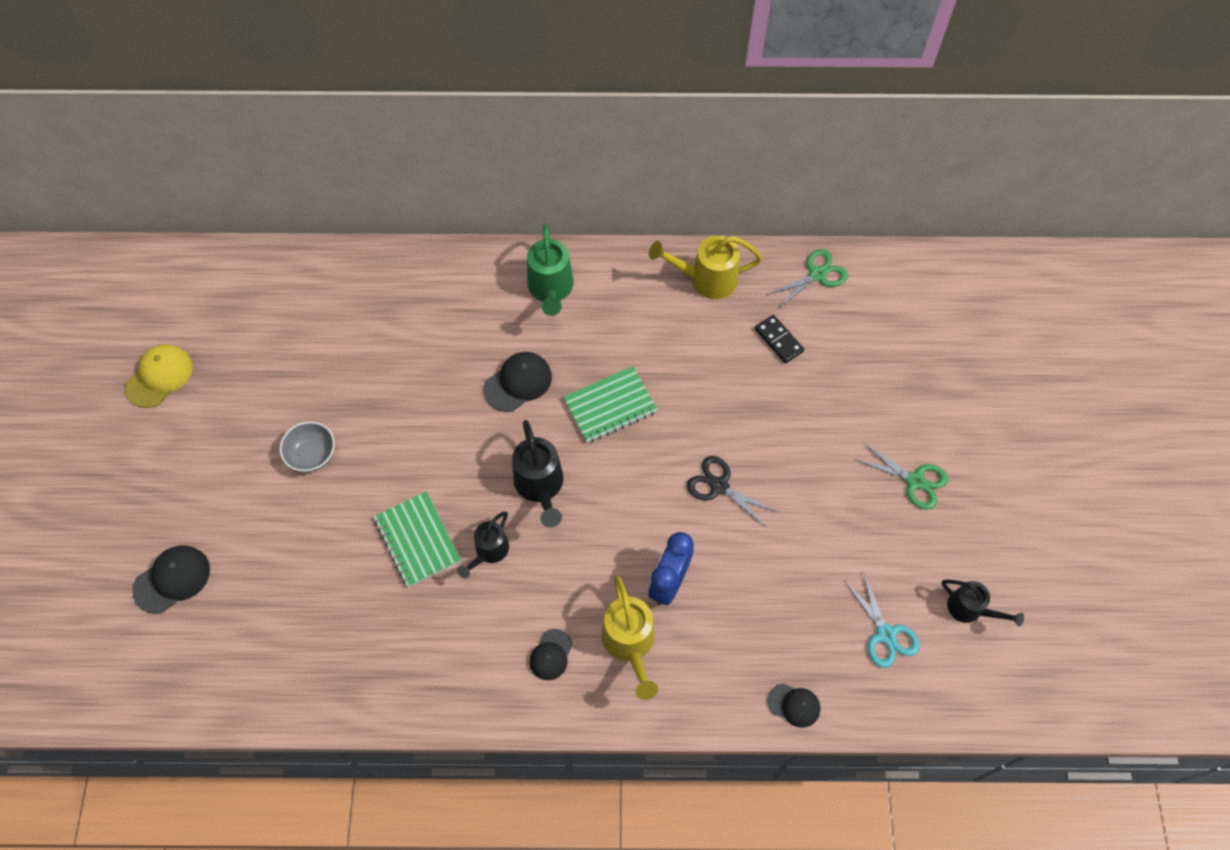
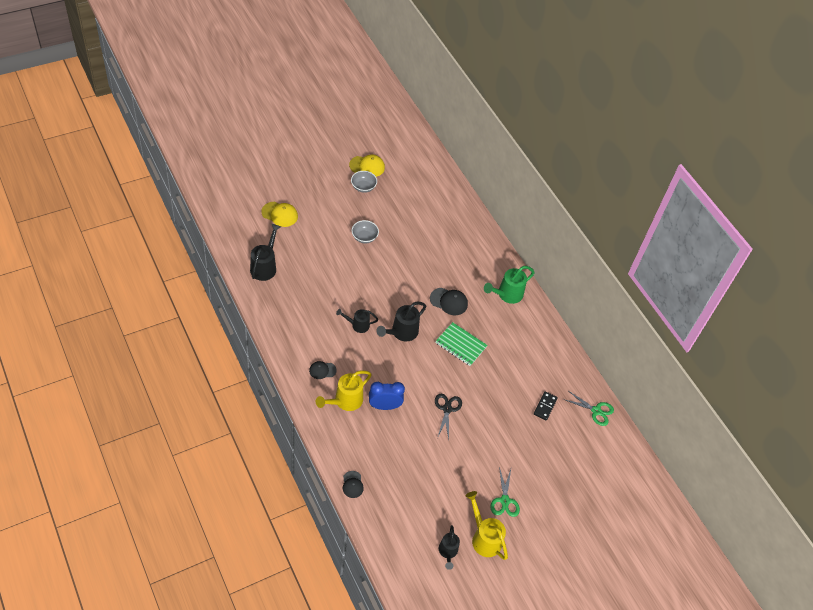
camera: 55 degrees right, 10 degrees down
black cap [132,545,210,614] -> yellow cap [261,202,298,227]
green notebook [374,491,461,588] -> none
yellow watering can [649,236,763,299] -> yellow watering can moved to [465,491,508,560]
turquoise scissors [844,571,920,668] -> none
none -> black watering can [250,224,281,281]
none -> grey bowl [351,171,377,193]

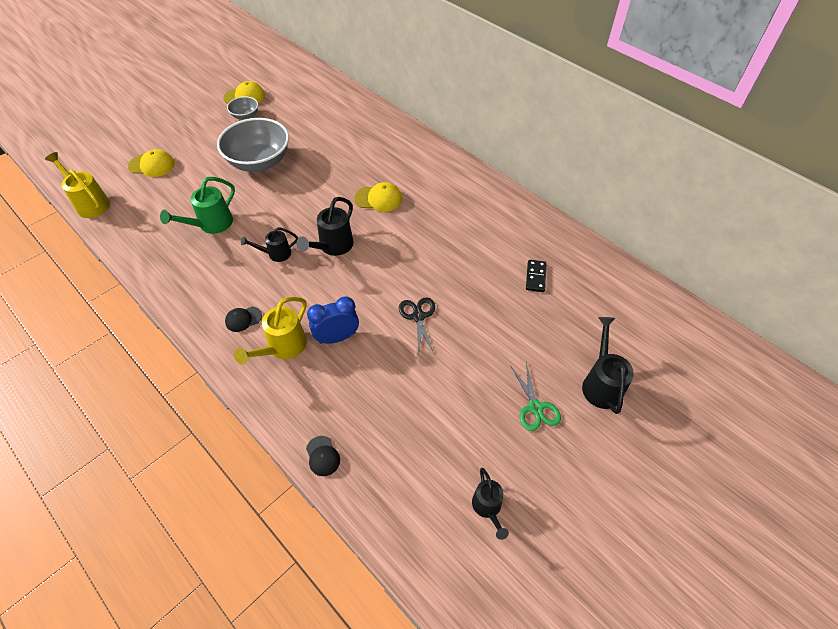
camera: 10 degrees left, 0 degrees up
black watering can [250,224,281,281] -> black watering can moved to [582,317,634,414]
grey bowl [352,220,379,244] -> grey bowl [217,118,289,172], size x2.10
black cap [430,288,468,315] -> yellow cap [355,182,402,212]
green notebook [435,322,488,366] -> none
yellow watering can [465,491,508,560] -> yellow watering can moved to [45,152,110,218]
green watering can [484,266,535,304] -> green watering can moved to [160,177,235,234]
green scissors [563,390,614,426] -> none

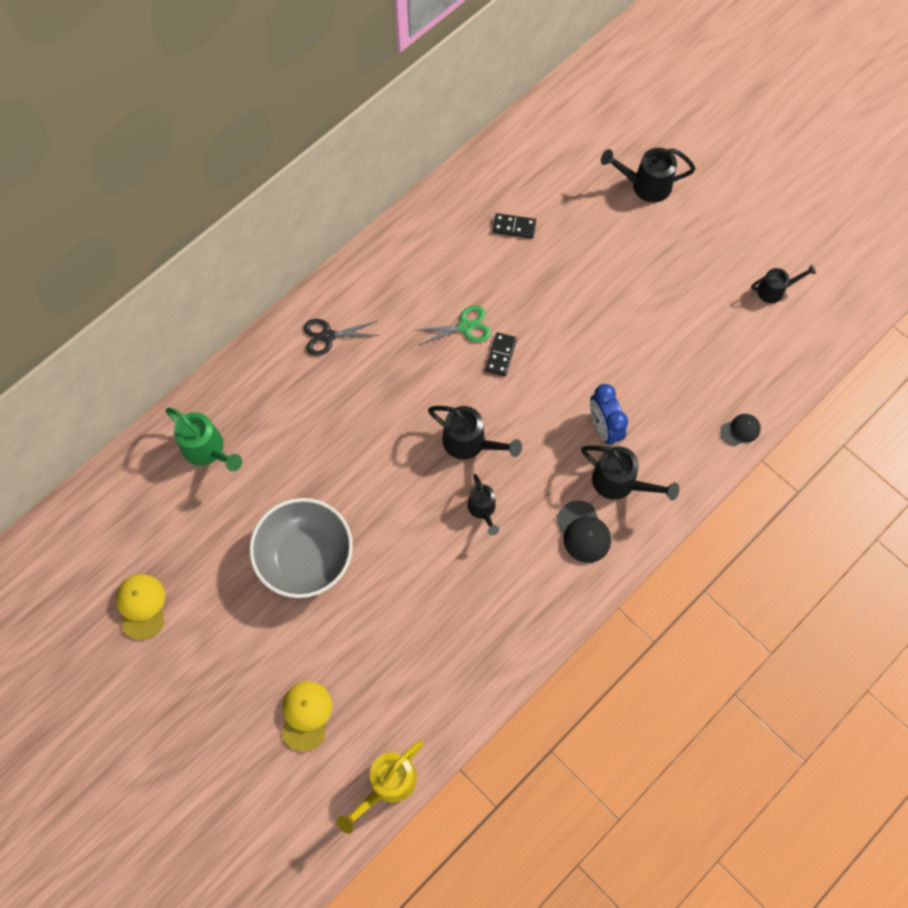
camera: 90 degrees left, 15 degrees up
green watering can [160,177,235,234] -> green watering can moved to [166,408,242,471]
black cap [225,306,262,332] -> black cap [557,501,611,563], size x1.54
grey bowl [227,96,258,120] -> none
yellow watering can [234,297,307,365] -> black watering can [581,446,679,500]
yellow cap [355,182,402,212] -> none
black scissors [399,297,435,356] -> black scissors moved to [304,319,380,356]
green scissors [510,362,561,431] -> green scissors moved to [416,305,491,345]
none -> black domino [485,332,517,376]

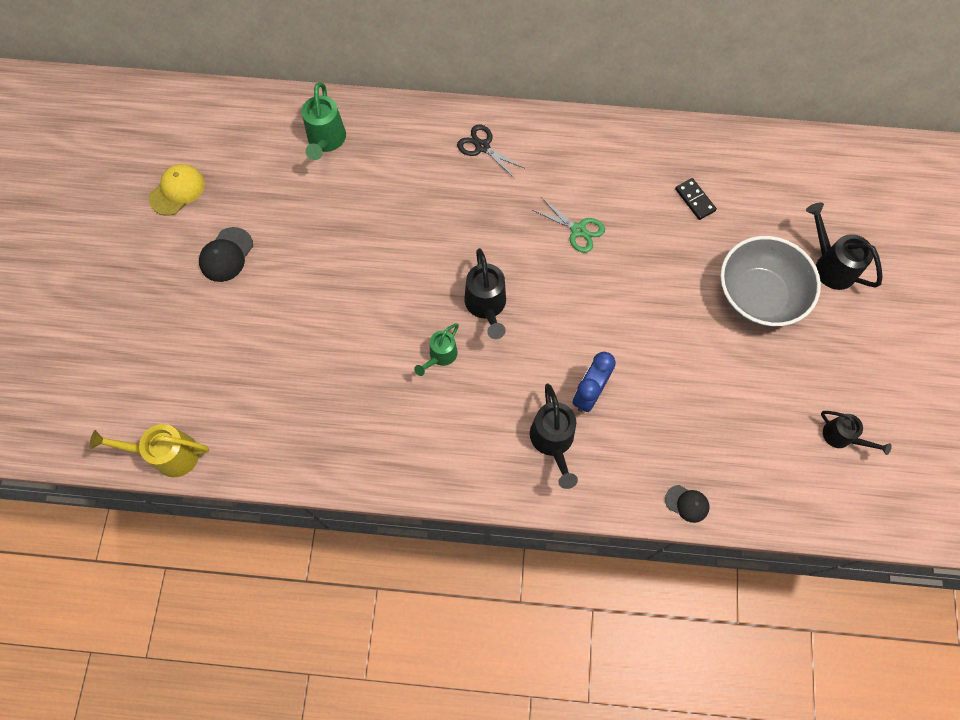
camera: 50 degrees right, 0 degrees up
grey bowl [249,498,353,598] -> grey bowl moved to [720,236,821,327]
yellow cap [282,681,332,752] -> none
black watering can [468,474,499,535] -> green watering can [414,323,459,376]
black domino [485,332,517,376] -> none
black cap [557,501,611,563] -> black cap moved to [199,227,253,282]

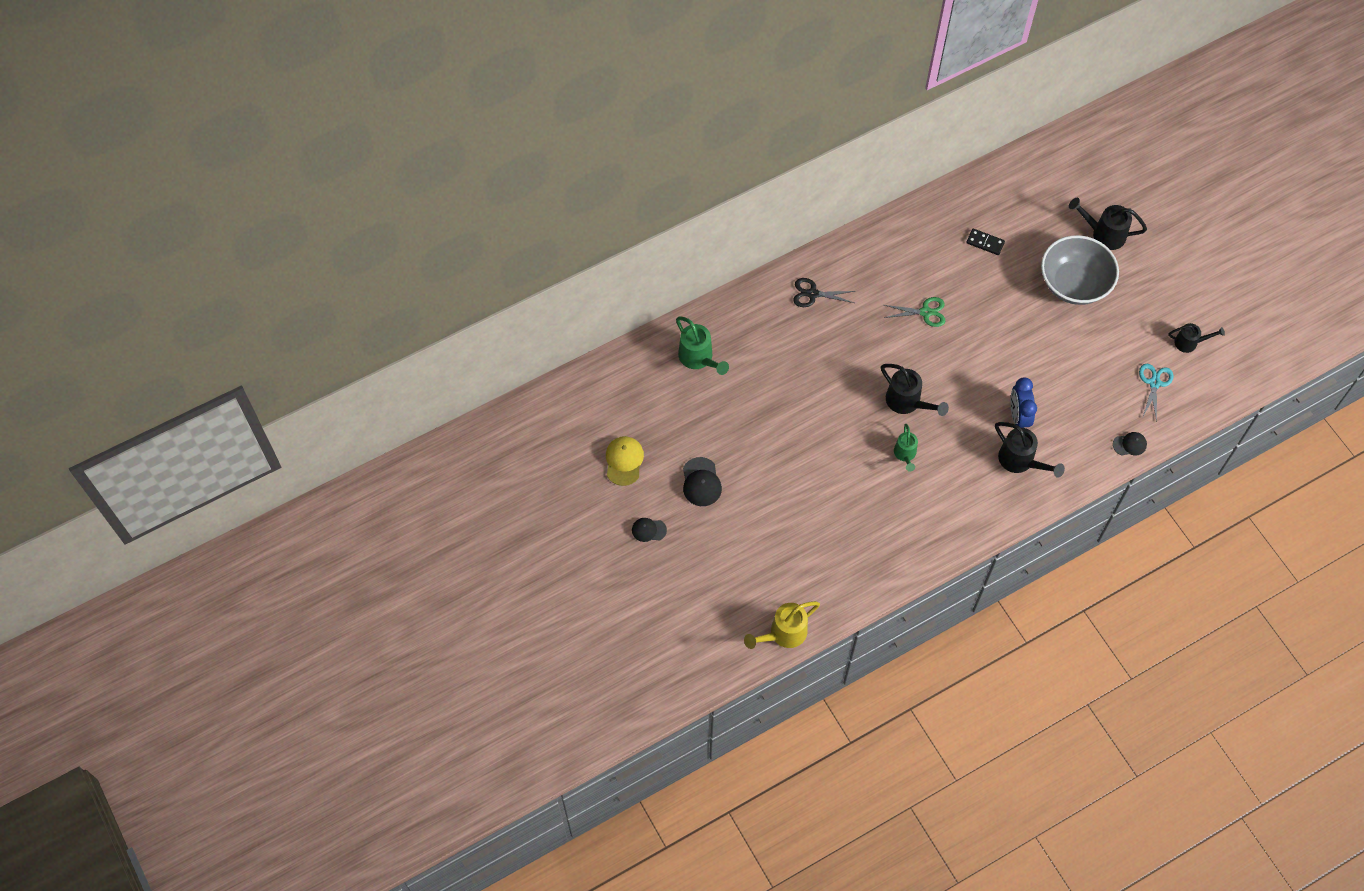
camera: 35 degrees left, 5 degrees down
none -> black cap [632,518,667,542]
none -> turquoise scissors [1139,364,1174,422]

